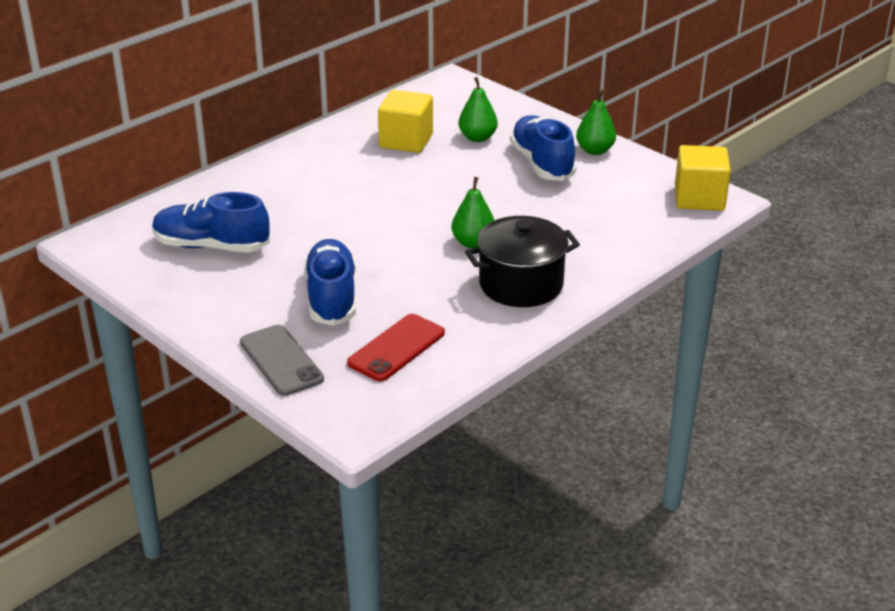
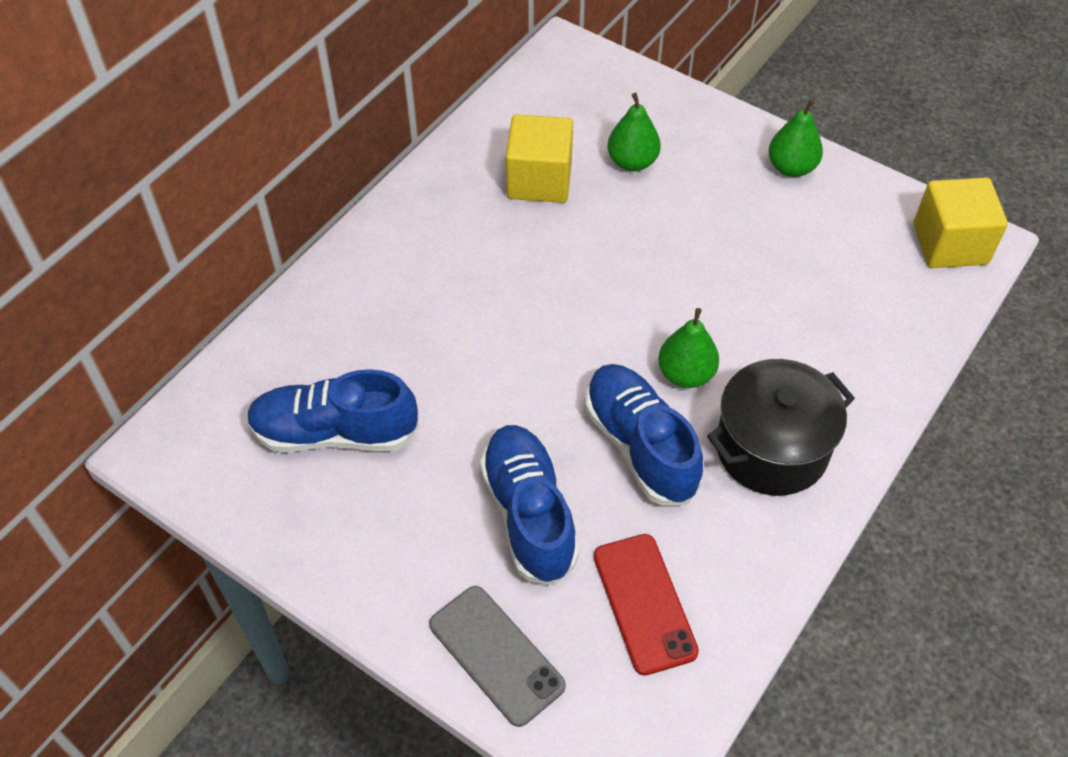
camera: 10 degrees left, 20 degrees up
red phone [347,314,445,381] -> red phone turned 45 degrees counterclockwise [594,534,699,675]
blue shoe [510,115,576,181] -> blue shoe moved to [585,364,703,506]

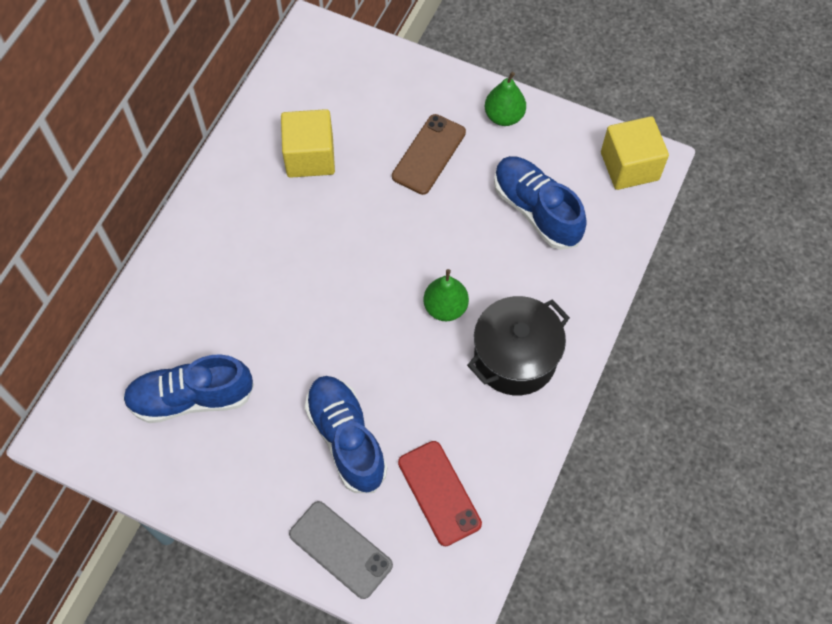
camera: 10 degrees left, 10 degrees up
blue shoe [585,364,703,506] -> blue shoe moved to [494,156,587,250]
green pear [607,93,661,171] -> none
none -> brown phone [392,114,466,195]

